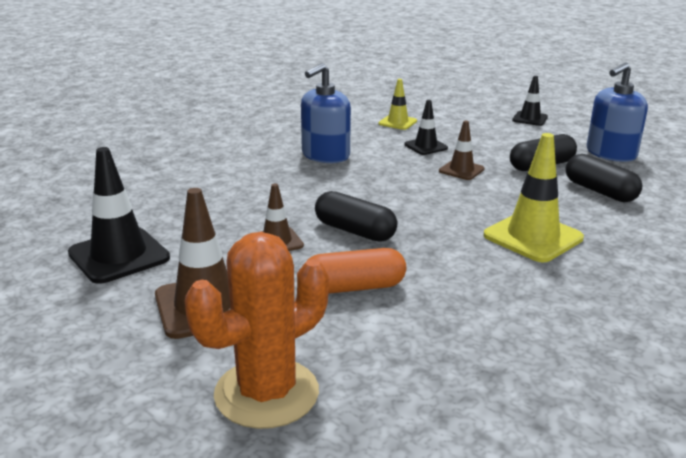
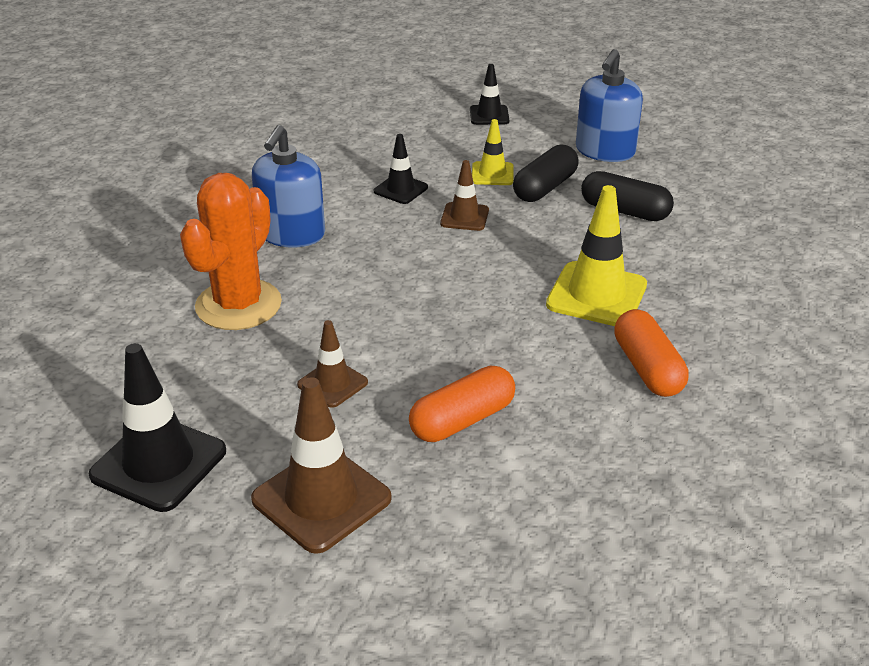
camera: 25 degrees left, 10 degrees up
orange cactus [185,232,329,429] -> orange cactus moved to [180,173,282,330]
black capsule [315,191,398,242] -> none
yellow traffic cone [379,79,417,130] -> yellow traffic cone moved to [472,119,514,185]
none -> orange capsule [614,309,688,397]

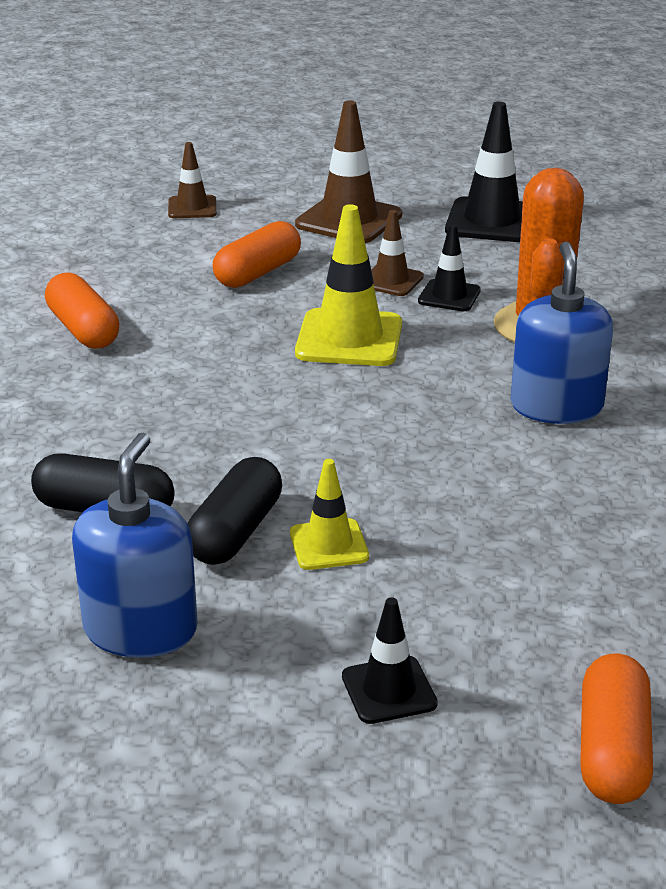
camera: 165 degrees right, 5 degrees down
black traffic cone [374,134,428,204] -> black traffic cone moved to [418,224,481,311]
brown traffic cone [440,160,489,231] -> brown traffic cone moved to [168,142,217,218]
yellow traffic cone [546,185,647,326] -> yellow traffic cone moved to [295,204,402,366]
none -> orange capsule [580,654,653,804]

